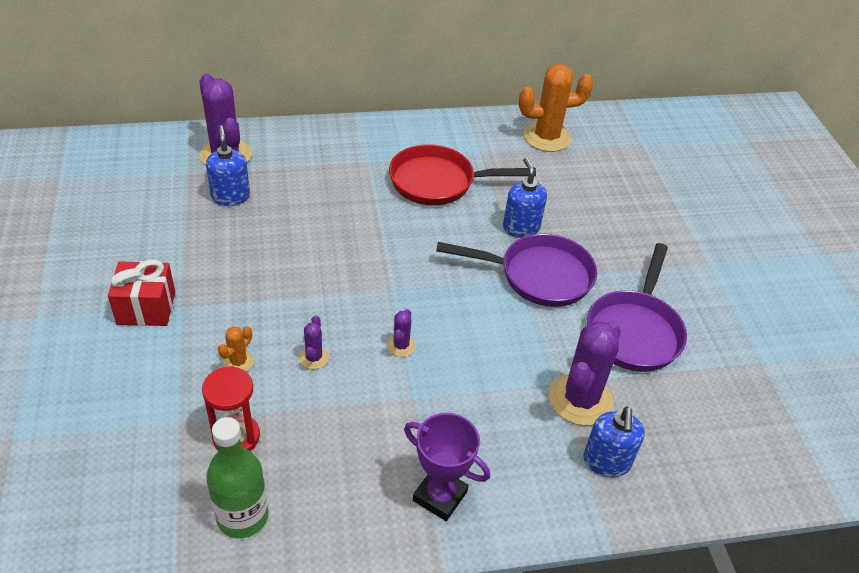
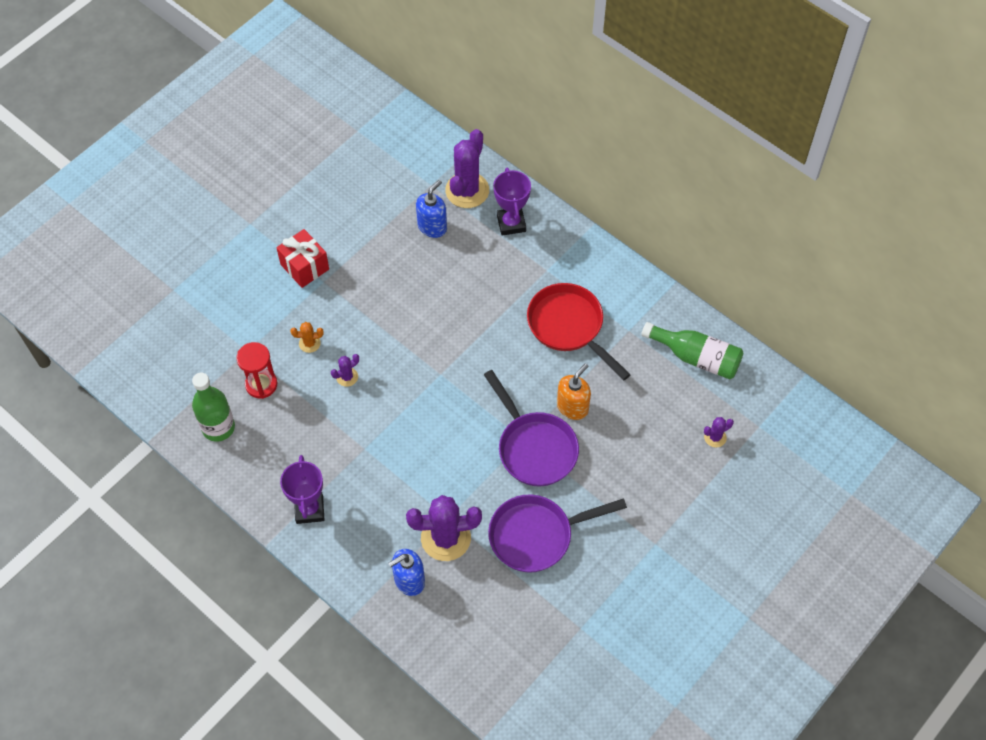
camera: 55 degrees right, 15 degrees up
purple cactus [387,309,416,357] -> purple cactus moved to [704,417,734,447]
blue soap dispenser [503,157,547,238] -> orange soap dispenser [557,363,591,420]
orange cactus [519,64,594,152] -> green bottle [641,322,744,379]
none -> purple trophy [493,168,531,236]

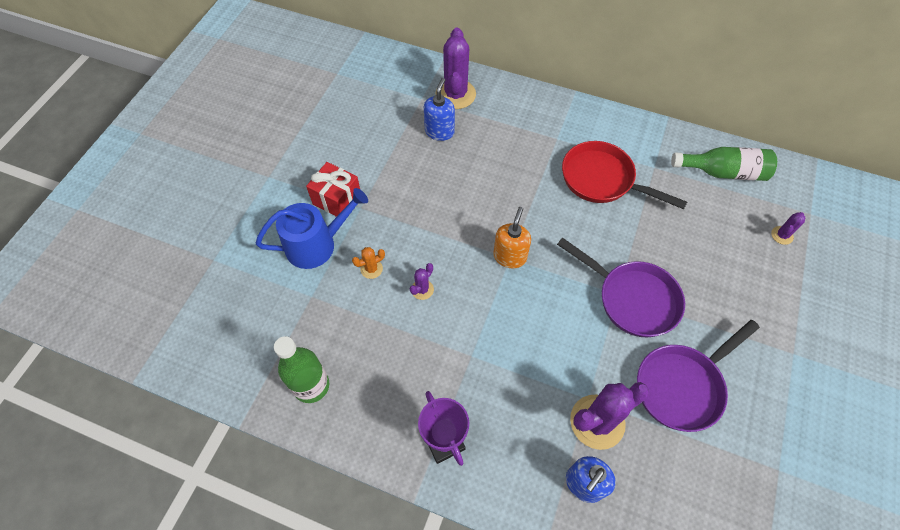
camera: 20 degrees left, 0 degrees up
red hourglass [236,342,277,399] -> none
purple trophy [493,168,531,236] -> none
orange soap dispenser [557,363,591,420] -> orange soap dispenser moved to [493,207,531,268]
none -> blue watering can [256,188,368,269]

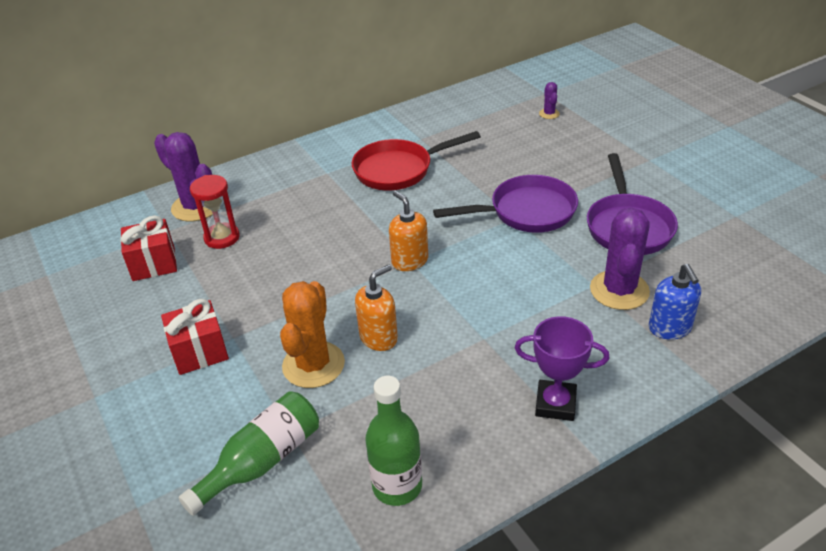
camera: 50 degrees left, 20 degrees down
blue watering can [256,188,368,269] -> none
orange cactus [352,247,385,279] -> orange cactus [280,281,345,388], size x2.15
purple cactus [410,263,434,300] -> orange soap dispenser [355,264,398,351]
blue soap dispenser [424,78,455,141] -> red hourglass [190,175,240,249]
green bottle [671,147,777,181] -> green bottle moved to [178,391,319,516]
none -> red gift [120,215,177,281]

